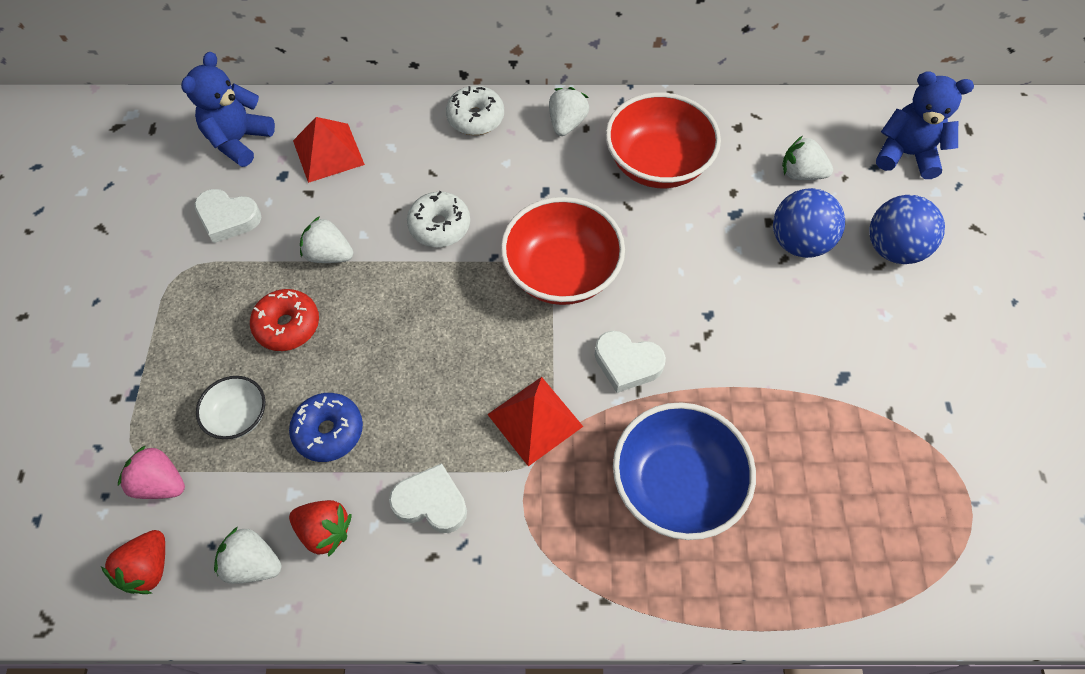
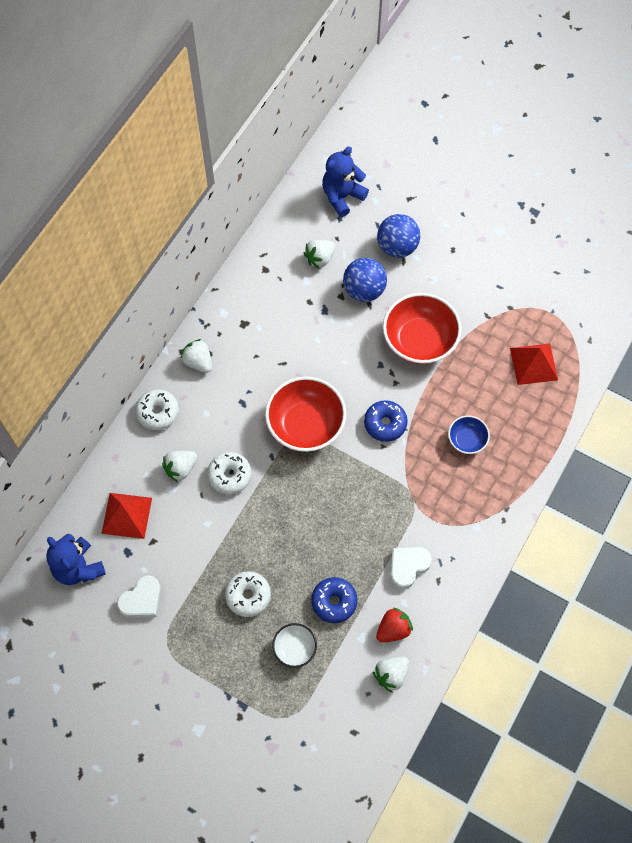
camera: 60 degrees left, 5 degrees up
red strawberry [101,530,165,594] -> none
pink strawberry [118,445,185,499] -> none
red donut [250,289,319,351] -> white donut [225,571,271,617]
white strawberry [300,216,353,263] -> white strawberry moved to [162,450,197,482]
red pyramid [487,377,583,466] -> red pyramid moved to [510,344,558,385]
white heart [595,331,666,393] -> blue donut [364,400,408,442]
red bowl [605,92,721,188] -> red bowl moved to [383,293,462,364]
blue bowl [613,402,756,540] -> blue bowl [448,415,490,454], size x0.51

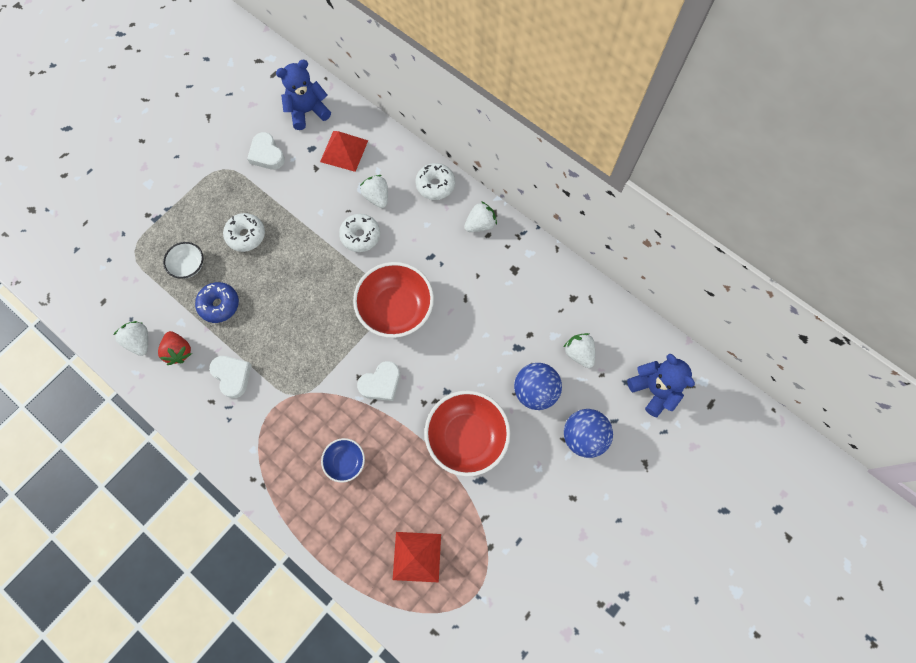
camera: 100 degrees right, 5 degrees up
blue donut [364,400,408,442] -> white heart [357,361,400,401]

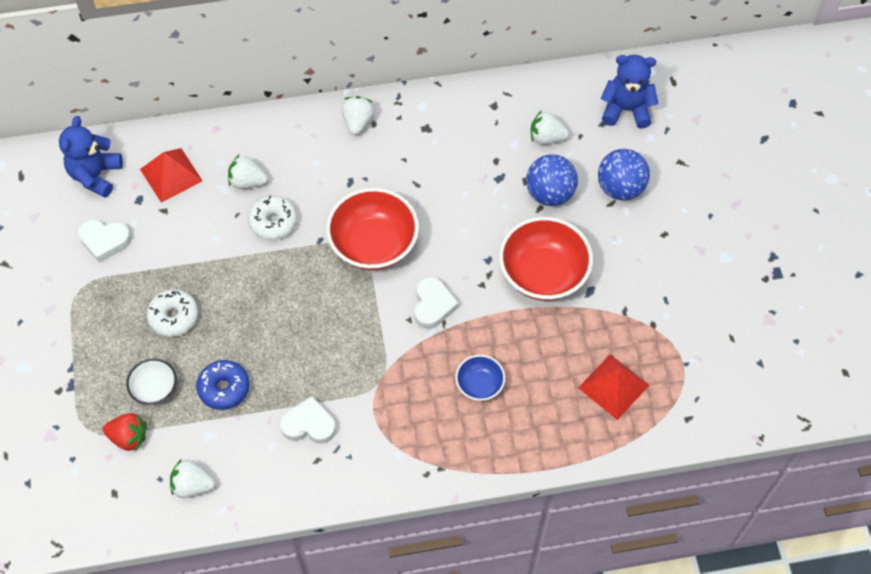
camera: 50 degrees left, 10 degrees down
red strawberry [158,331,192,365] -> red strawberry moved to [103,413,146,452]
white donut [416,163,455,200] -> none

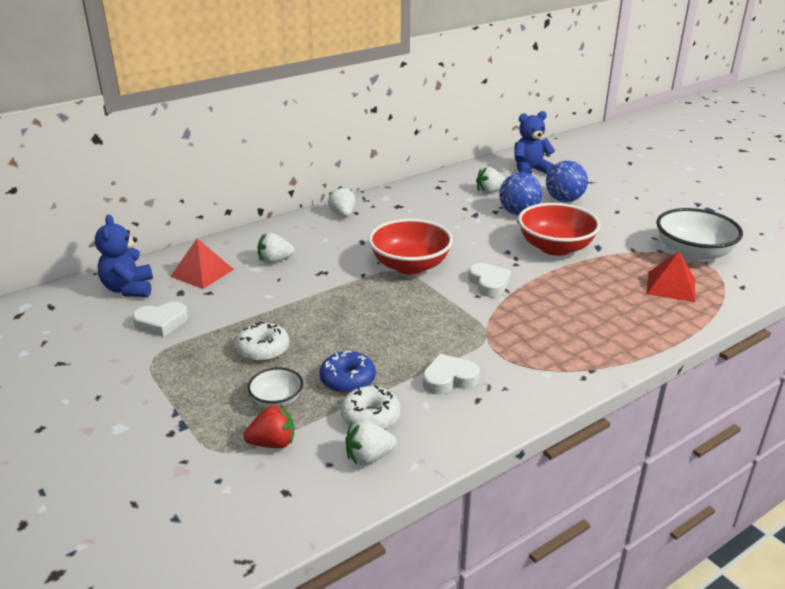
camera: 25 degrees left, 30 degrees down
white donut [248,195,297,240] -> white donut moved to [341,385,400,429]
blue bowl [455,355,505,401] -> none
none -> white bowl [656,208,743,262]

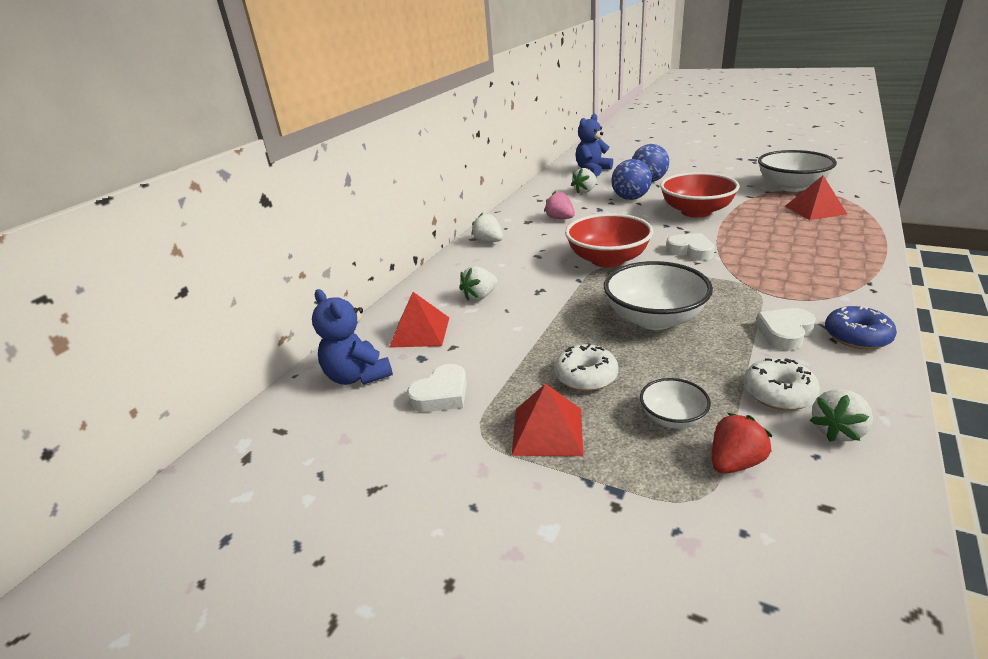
camera: 25 degrees left, 0 degrees up
blue donut [319,351,376,393] -> blue donut moved to [825,306,897,350]
none -> red pyramid [512,384,583,456]
none -> pink strawberry [544,191,575,219]
none -> white bowl [604,261,713,330]

